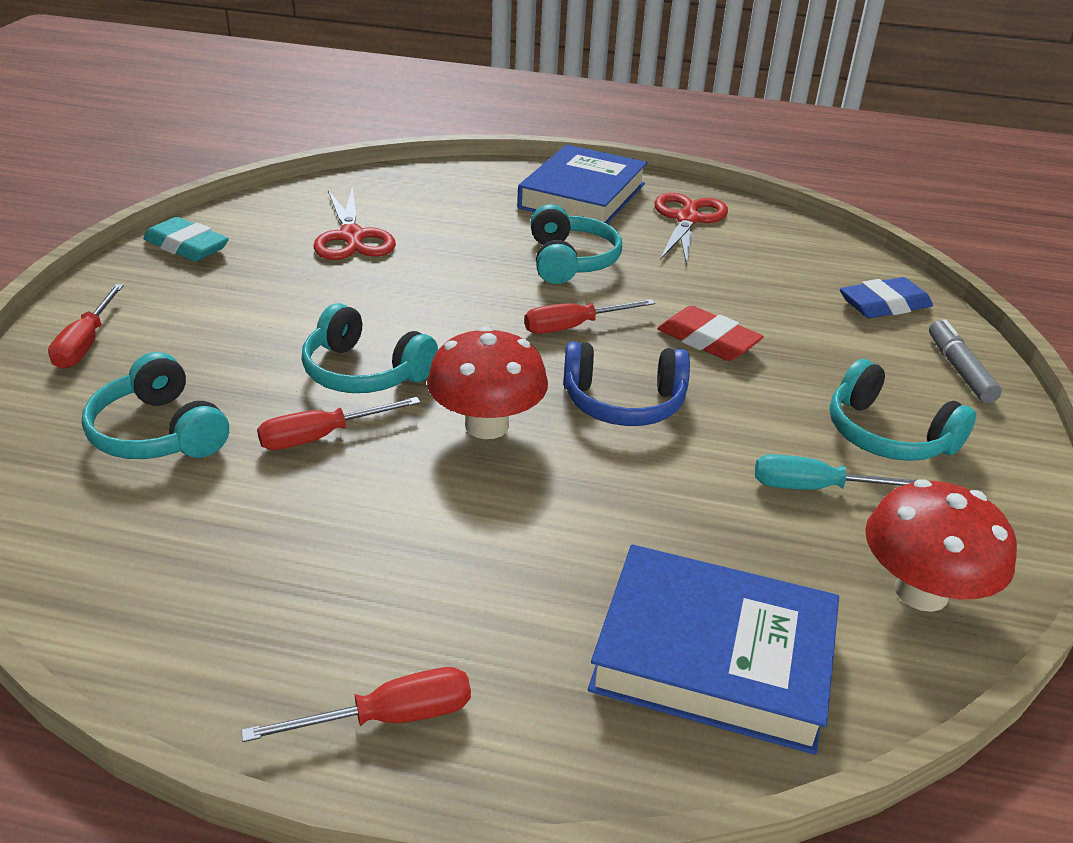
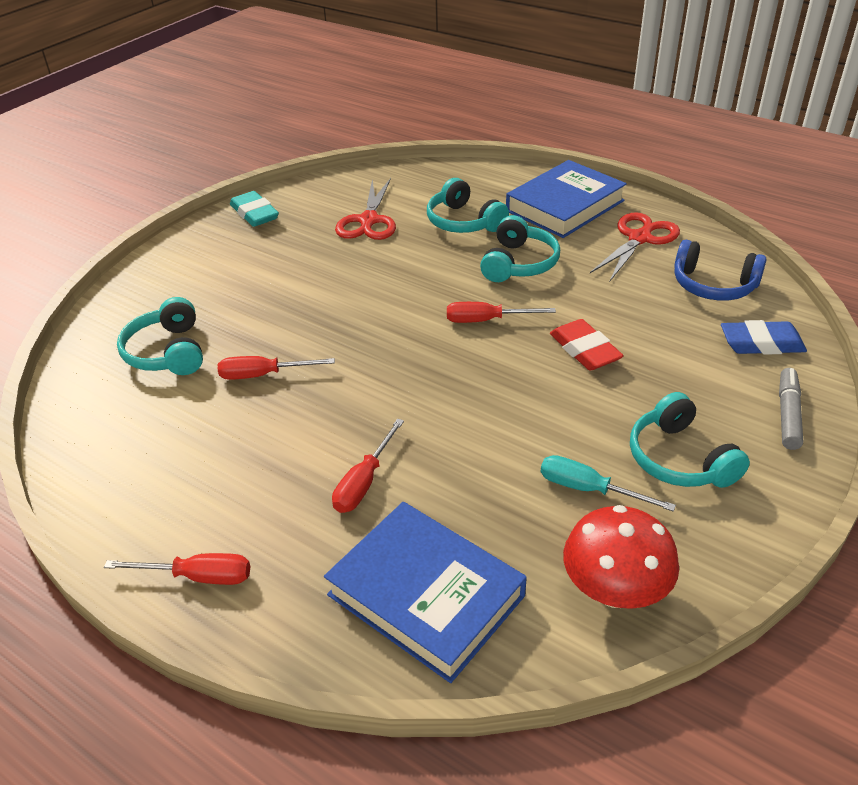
camera: 25 degrees right, 5 degrees up
red screwdriver [48,284,124,369] -> red screwdriver moved to [332,418,404,513]
turquoise headphones [301,303,438,393] -> turquoise headphones moved to [427,178,509,233]
red mushroom [427,326,548,439] -> none
blue headphones [563,341,690,426] -> blue headphones moved to [674,240,767,300]

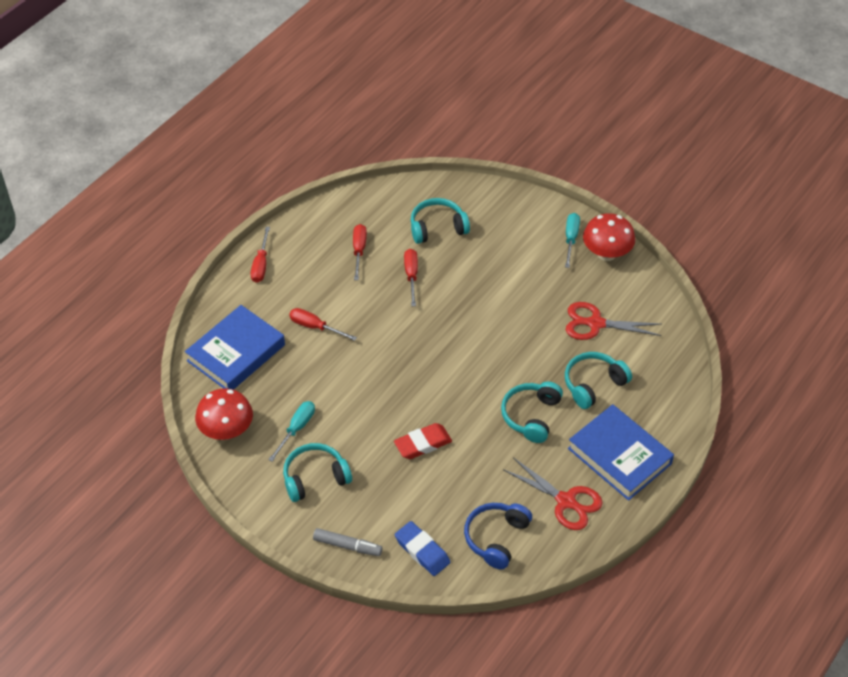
camera: 90 degrees right, 10 degrees up
turquoise eraser [230,191,279,227] -> red mushroom [583,213,635,261]
red screwdriver [447,302,556,323] -> red screwdriver moved to [353,224,367,280]
turquoise headphones [480,215,560,282] -> turquoise headphones turned 90 degrees clockwise [501,382,563,443]
blue eraser [721,320,807,355] -> blue eraser turned 45 degrees counterclockwise [395,521,450,576]
none -> turquoise screwdriver [565,213,580,268]

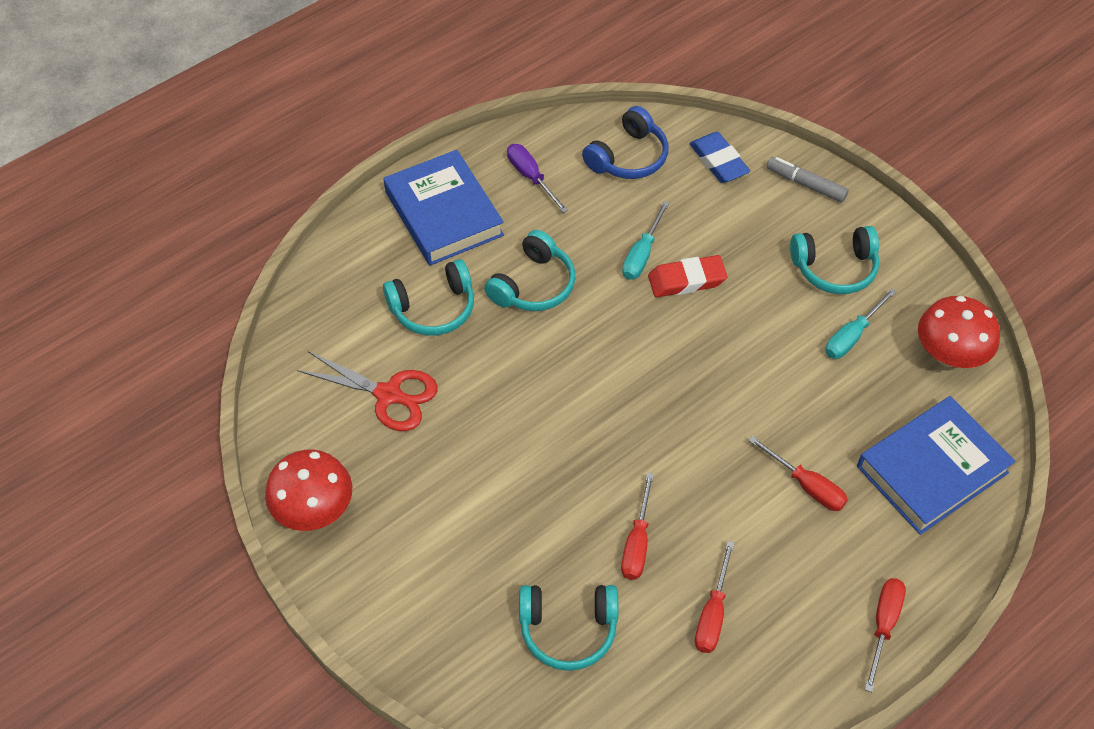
camera: 165 degrees left, 5 degrees up
red scissors [503,457,603,530] -> purple screwdriver [507,144,568,213]
turquoise screwdriver [565,213,580,268] -> turquoise screwdriver moved to [622,201,670,280]

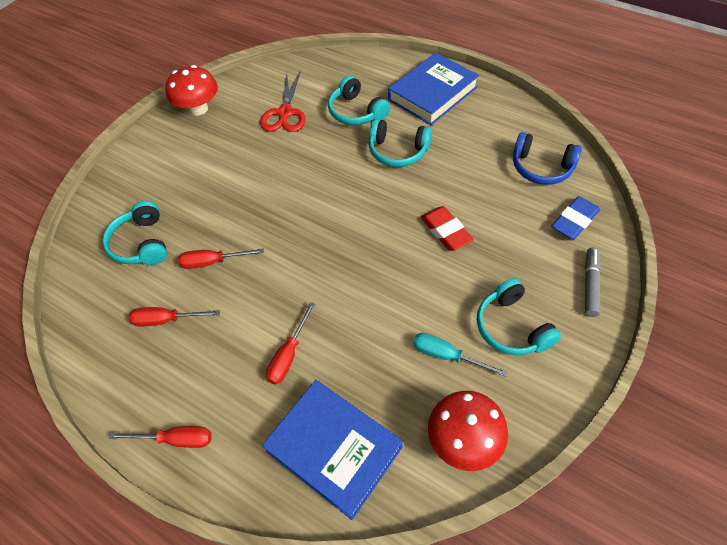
camera: 75 degrees right, 0 degrees up
purple screwdriver [507,144,568,213] -> none
turquoise screwdriver [622,201,670,280] -> none

